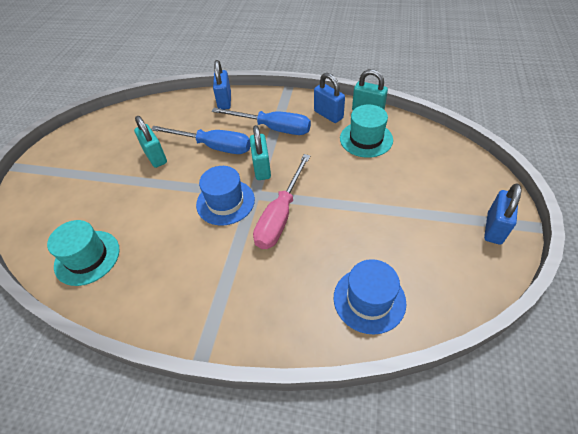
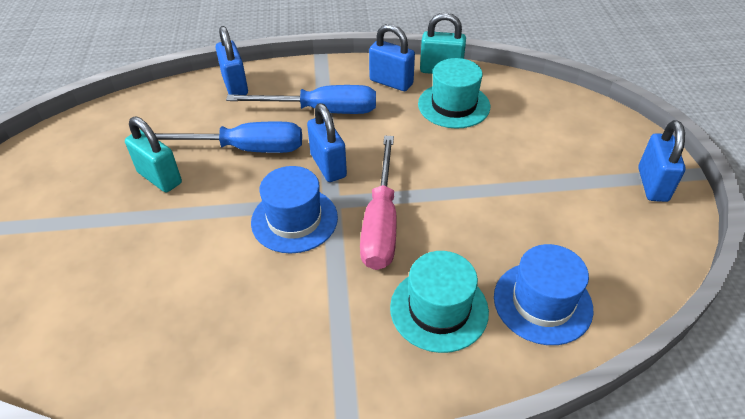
camera: 20 degrees left, 5 degrees down
turquoise hat [47,220,120,286] -> turquoise hat moved to [390,251,489,353]
turquoise padlock [250,125,271,180] -> blue padlock [307,103,347,182]

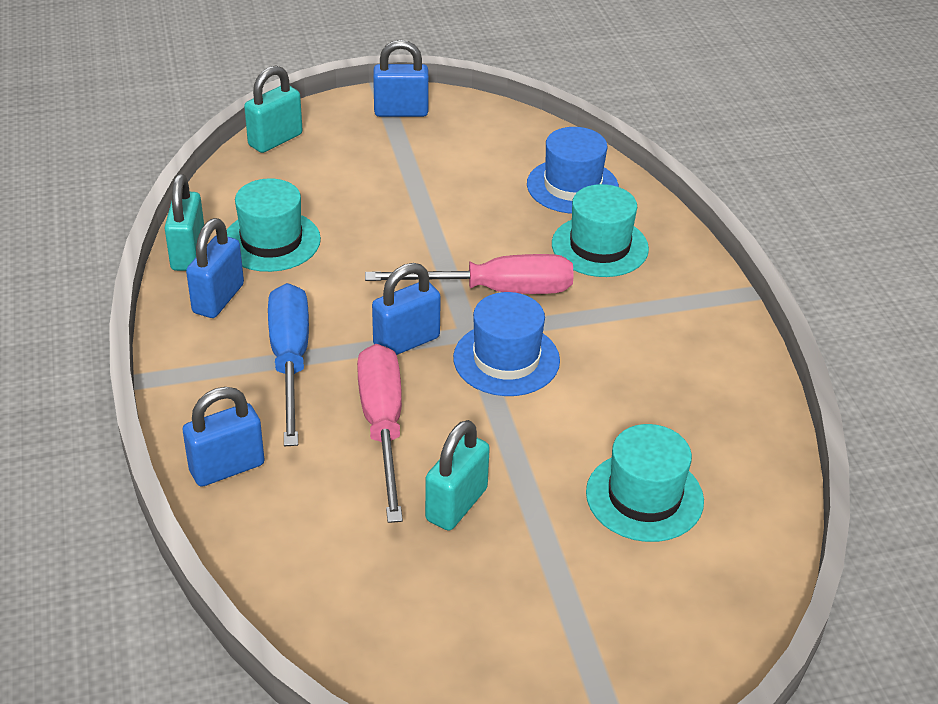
camera: 100 degrees left, 5 degrees down
blue screwdriver [155,122,302,153] -> pink screwdriver [357,344,403,523]
none -> turquoise padlock [244,65,303,153]
none -> turquoise hat [586,424,704,542]

